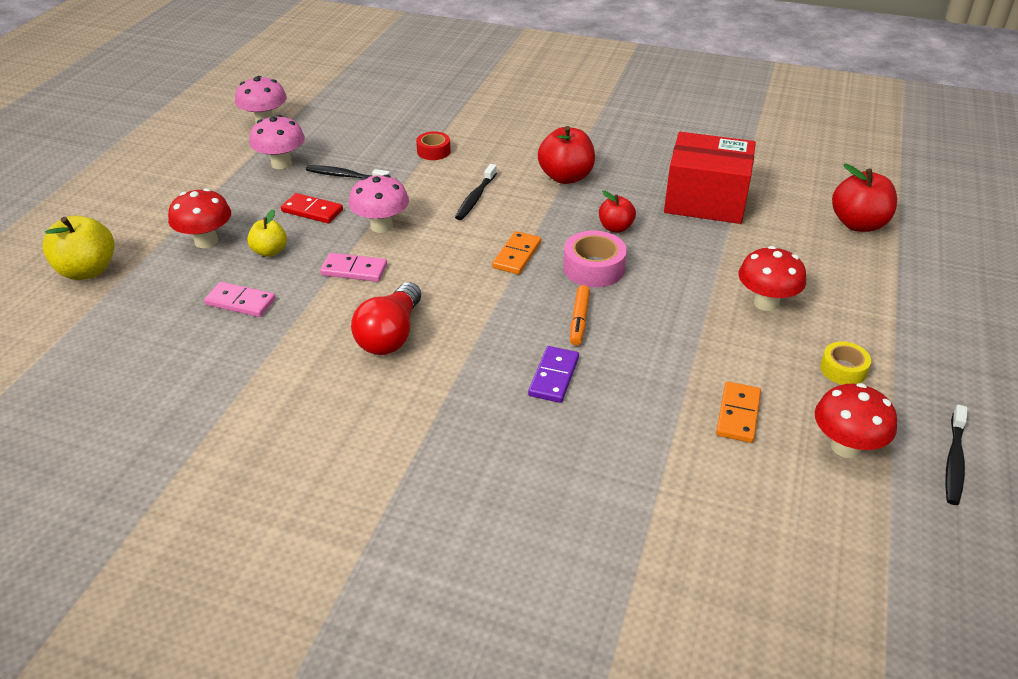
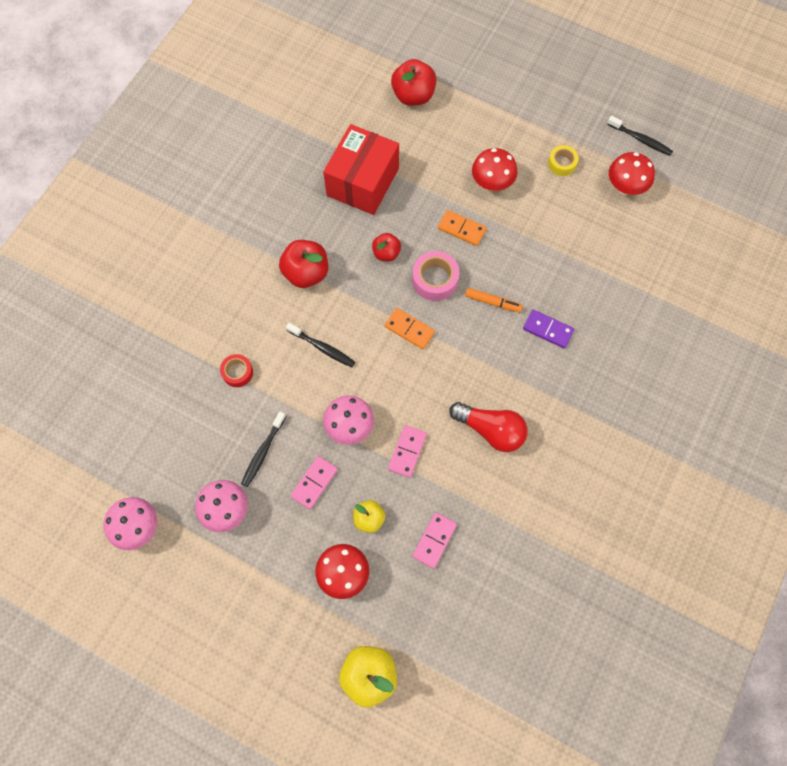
camera: 80 degrees left, 30 degrees up
red domino [281,193,343,223] -> pink domino [290,456,338,509]
orange domino [716,381,761,443] -> orange domino moved to [438,210,487,246]

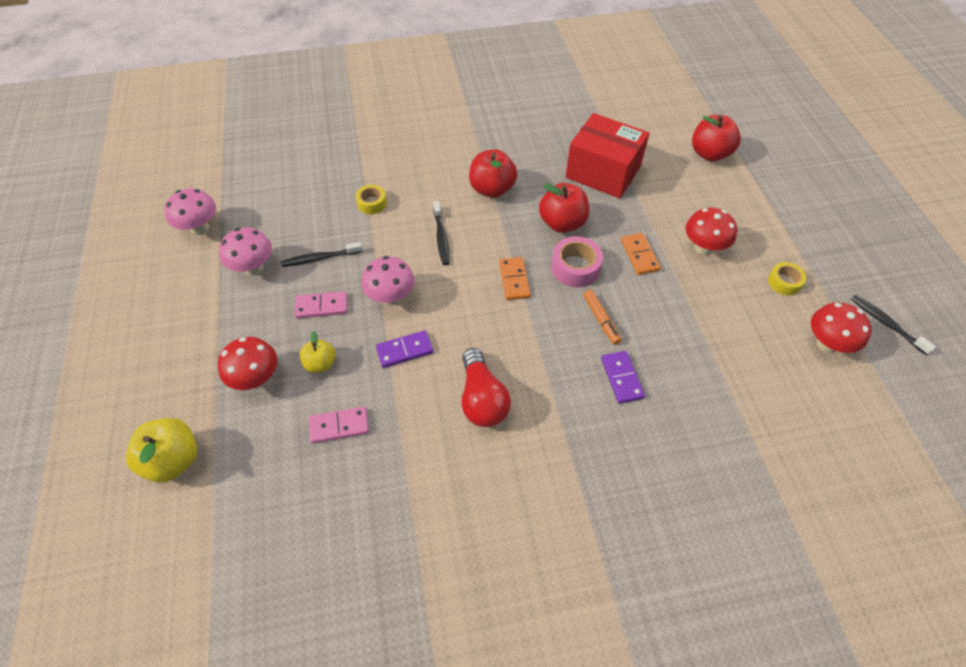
camera: 50 degrees right, 15 degrees down
red tape [220,354,253,387] -> yellow tape [356,185,387,214]
red box [323,124,399,215] -> red box turned 45 degrees clockwise [566,113,650,199]
red apple [372,233,401,261] -> red apple [539,183,589,233], size x1.66
pink domino [388,425,427,478] -> purple domino [376,330,434,368]
black toothbrush [607,115,673,156] -> black toothbrush turned 150 degrees clockwise [851,295,936,355]

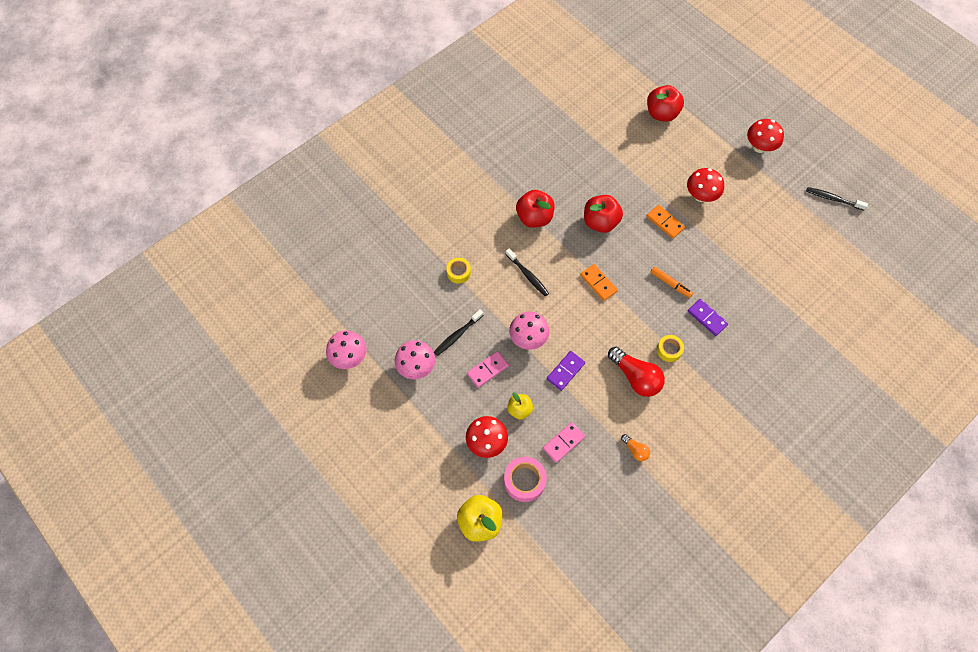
camera: 30 degrees left, 10 degrees up
pink tape [551,236,603,287] -> pink tape moved to [504,457,547,502]
red box [566,113,650,199] -> none
yellow tape [768,262,806,295] -> yellow tape moved to [657,335,684,362]
red mushroom [811,303,871,353] -> red mushroom moved to [747,119,784,153]
none -> orange light bulb [621,434,650,461]

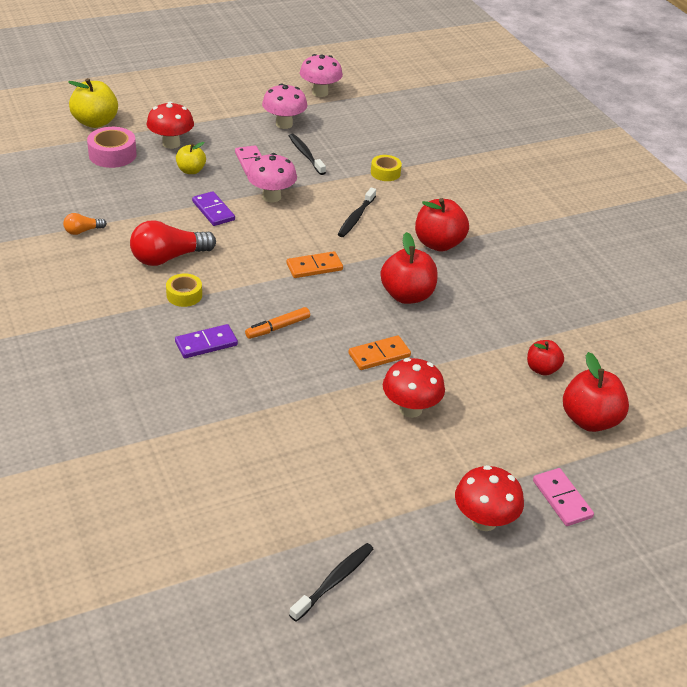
camera: 105 degrees right, 25 degrees down
black toothbrush [506,248,549,296] -> black toothbrush turned 45 degrees counterclockwise [338,188,376,237]
pink domino [543,422,585,463] -> pink domino moved to [533,468,594,526]
none -> red apple [527,340,564,376]

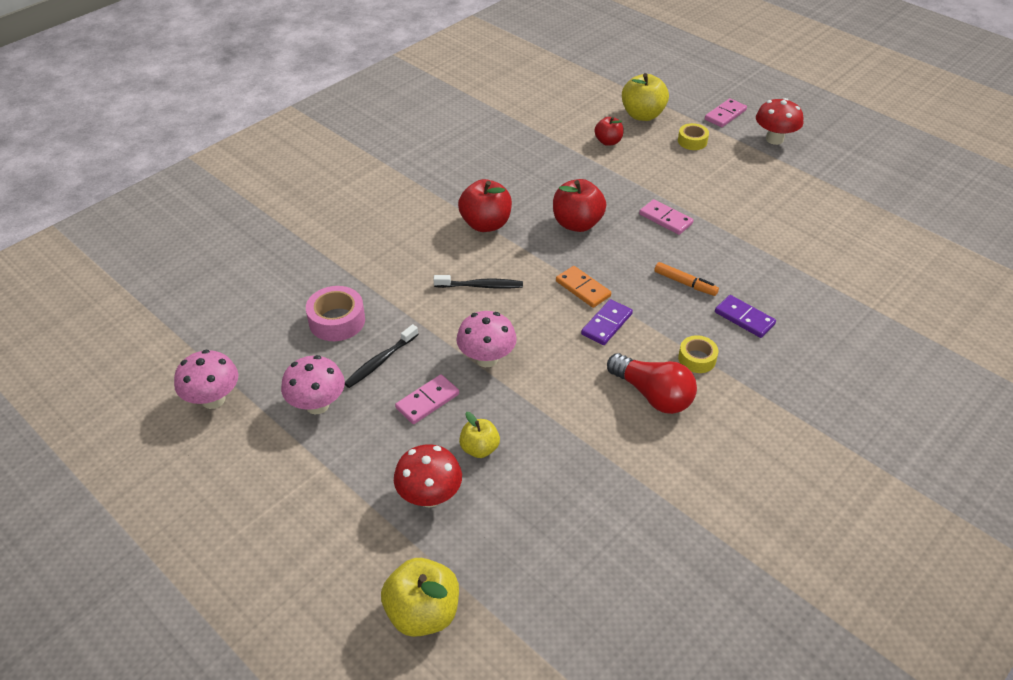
camera: 110 degrees left, 5 degrees up
orange light bulb [63,213,107,235] -> none
pink tape [87,127,137,168] -> pink tape moved to [306,286,365,341]
purple domino [192,191,235,226] -> purple domino moved to [581,299,633,345]
black toothbrush [289,543,373,622] -> none
orange domino [349,335,411,370] -> pink domino [639,199,693,235]
yellow tape [371,155,402,181] -> yellow tape moved to [678,123,709,150]
red mushroom [383,358,445,418] -> none
red apple [563,352,629,432] -> yellow apple [622,73,669,121]

